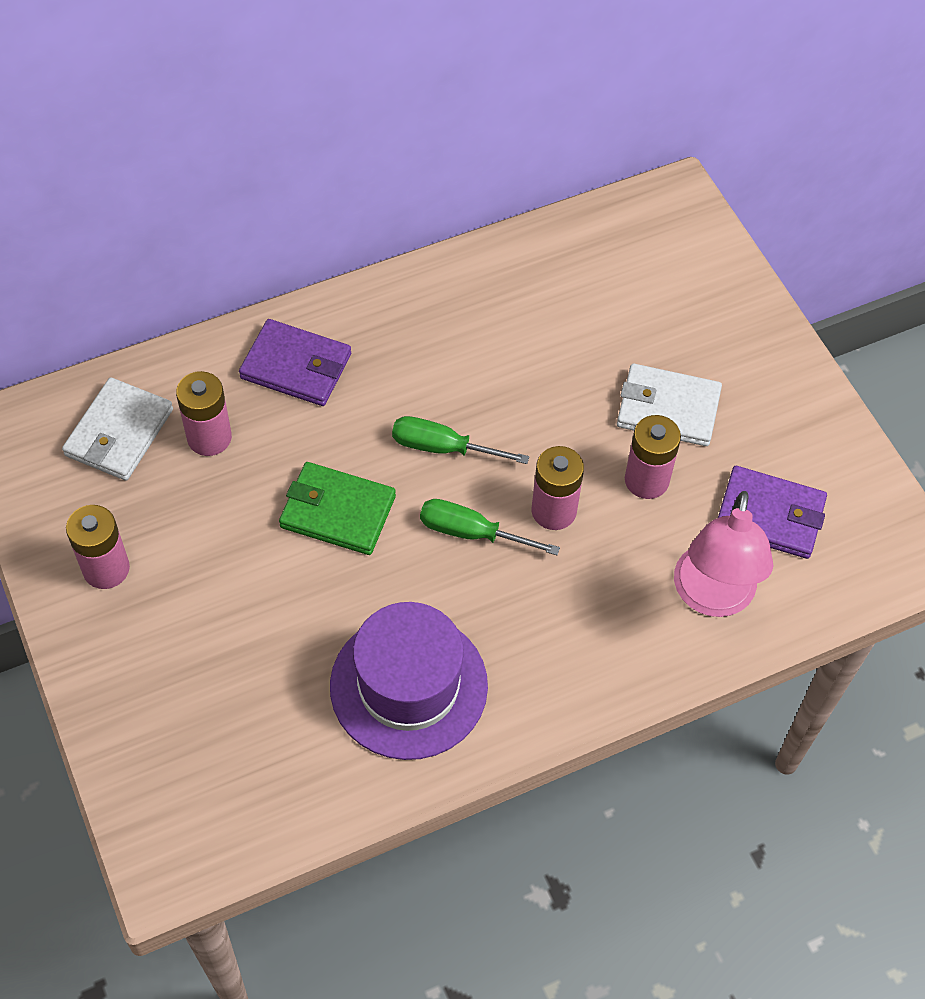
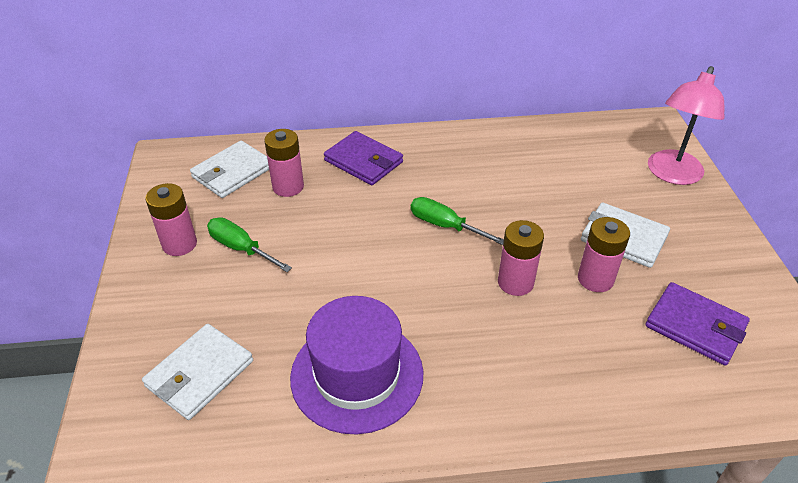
camera: 20 degrees right, 15 degrees down
green wallet [279,462,396,555] -> none
green screwdriver [420,499,560,555] -> green screwdriver moved to [207,217,292,272]
pink lamp [674,491,774,617] -> pink lamp moved to [648,66,724,185]
none -> white wallet [142,324,253,420]

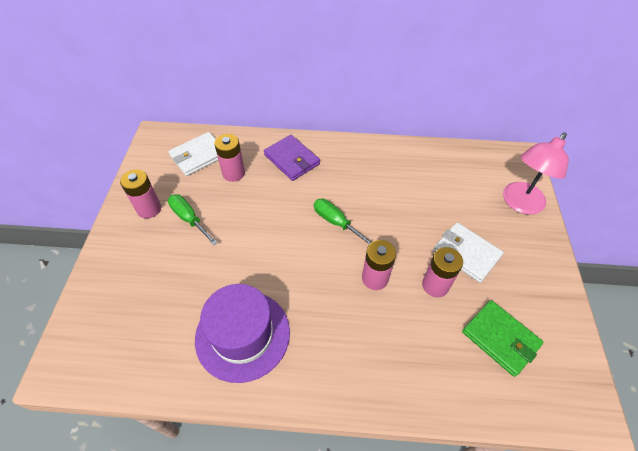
camera: 10 degrees right, 10 degrees up
white wallet [142,324,253,420] -> none
purple wallet [645,282,750,366] -> green wallet [462,300,543,377]

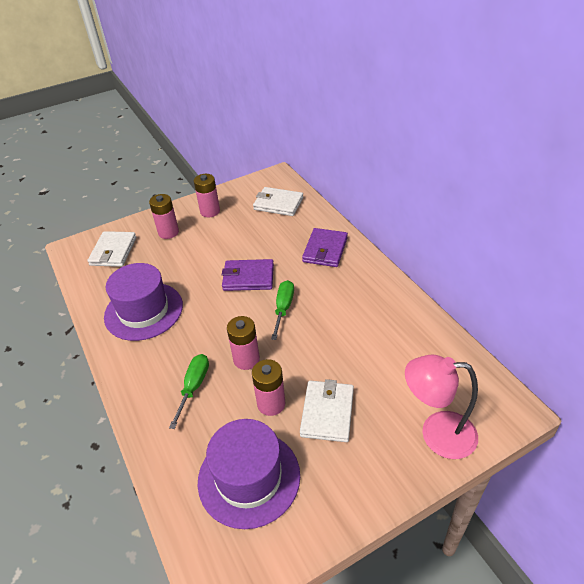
camera: 60 degrees right, 10 degrees down
green screwdriver [168,194,218,246] -> green screwdriver moved to [169,354,209,429]
pink battery [214,134,245,182] -> pink battery moved to [149,194,179,239]
green wallet [462,300,543,377] -> purple hat [198,419,300,529]
none -> white wallet [87,231,137,267]
none -> purple wallet [222,259,274,291]

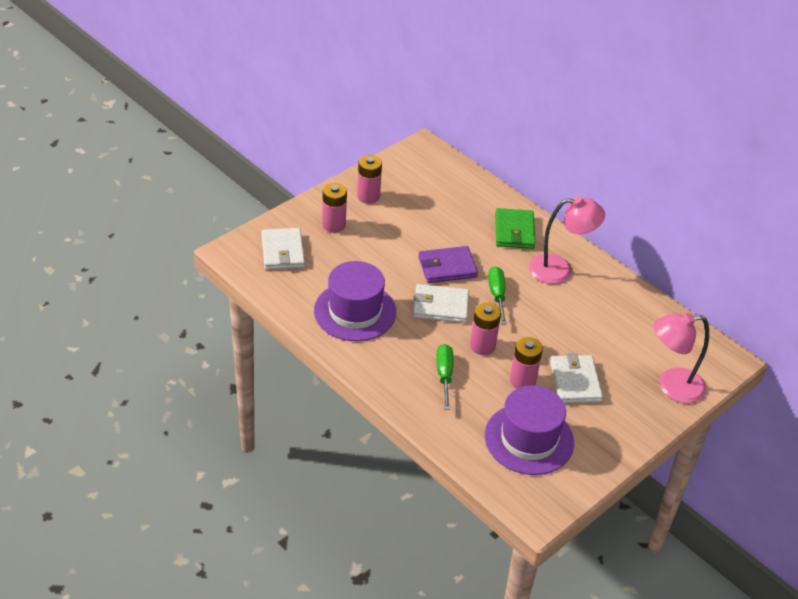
camera: 20 degrees left, 0 degrees up
white wallet [253,187,303,216] -> white wallet moved to [413,284,469,323]
purple wallet [302,228,348,267] -> green wallet [495,208,536,249]
none -> pink lamp [529,196,605,284]

